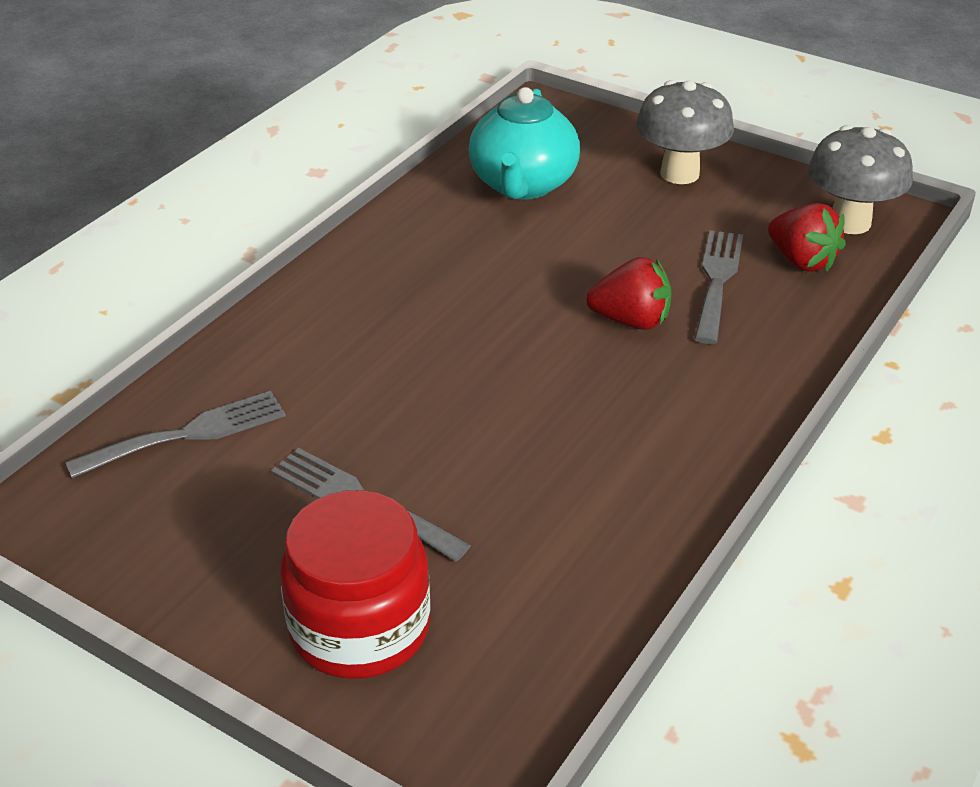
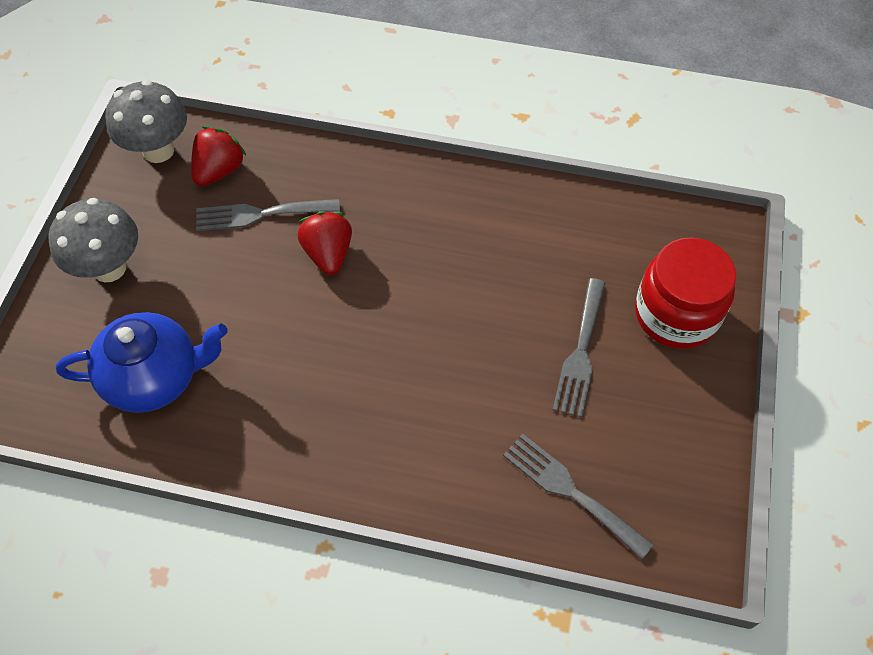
camera: 110 degrees left, 20 degrees up
turquoise teapot [468,87,580,200] -> blue teapot [56,312,228,413]

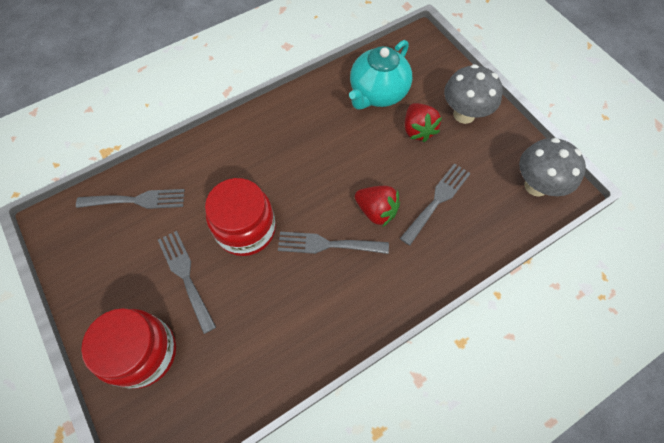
camera: 135 degrees right, 5 degrees up
blue teapot [56,312,228,413] -> turquoise teapot [349,40,412,110]
red strawberry [191,126,246,186] -> red strawberry moved to [405,103,442,142]
none -> red jar [205,178,276,256]
none -> grey fork [278,232,389,254]

